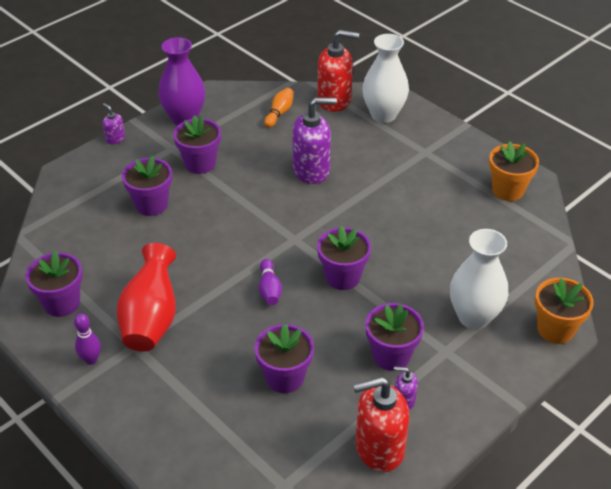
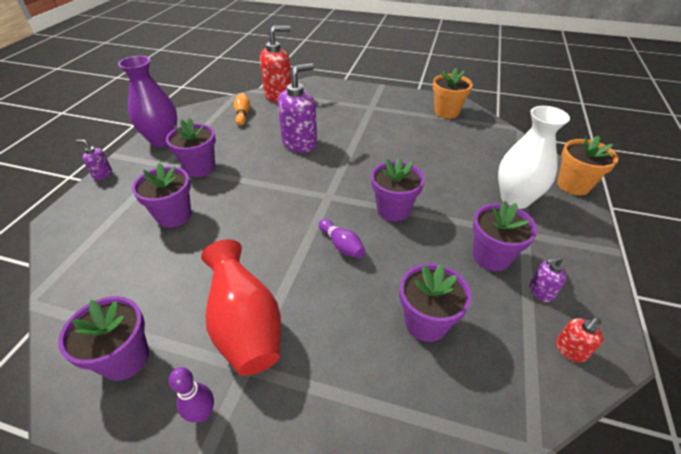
camera: 30 degrees left, 0 degrees up
red soap dispenser [353,377,409,472] -> red soap dispenser [556,318,603,362], size x0.47
white vase [362,34,409,123] -> none

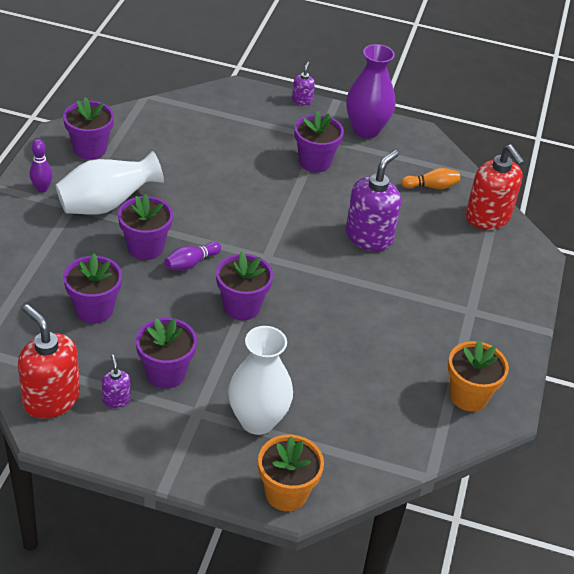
camera: 85 degrees right, 0 degrees up
purple flower pot [132,163,191,228] -> purple flower pot moved to [118,194,173,260]
red vase [201,239,281,376] -> white vase [56,151,164,215]
purple soap dispenser [278,63,317,153] -> purple soap dispenser turned 105 degrees counterclockwise [346,150,401,251]
red soap dispenser [556,318,603,362] -> red soap dispenser [18,304,80,419], size x2.12

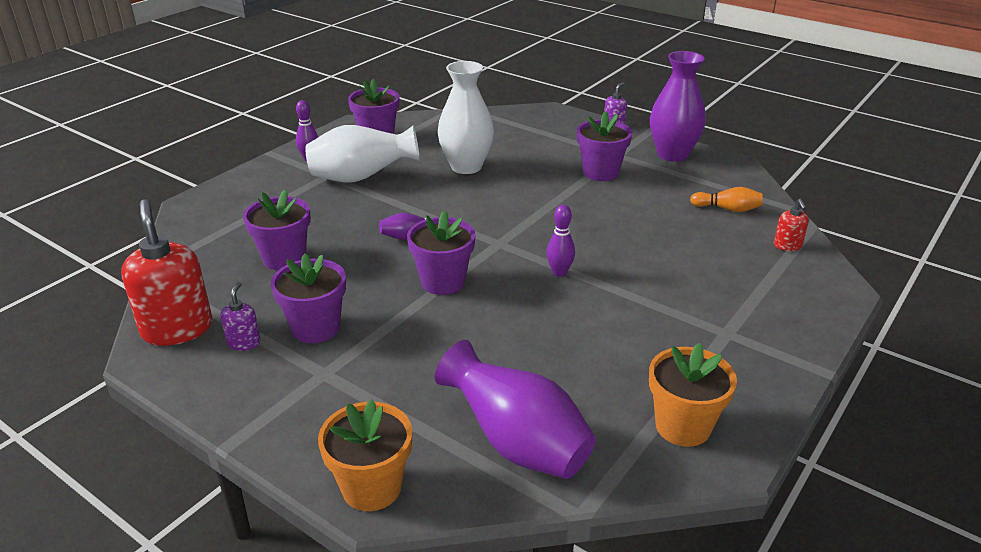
camera: 25 degrees right, 10 degrees down
purple flower pot [118,194,173,260] -> none
white vase [228,326,293,435] -> white vase moved to [438,61,494,174]
purple soap dispenser [346,150,401,251] -> none
red soap dispenser [465,144,525,230] -> red soap dispenser [774,199,809,251], size x0.47
none -> purple vase [435,340,596,479]
none -> purple bowling pin [546,205,575,277]

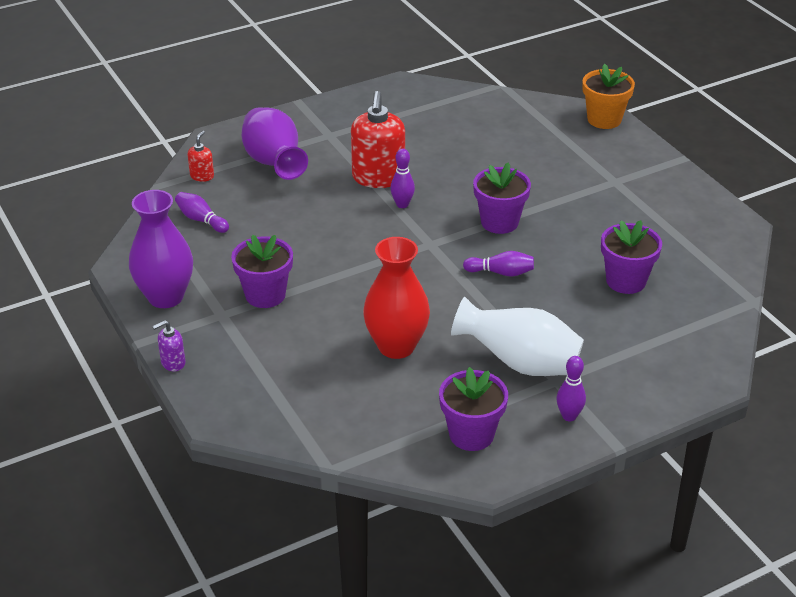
camera: 155 degrees left, 5 degrees up
red soap dispenser [121,199,212,346] -> red soap dispenser moved to [351,91,405,188]
purple soap dispenser [221,282,261,351] -> none
purple flower pot [271,254,346,343] -> none
purple vase [435,340,596,479] -> purple vase moved to [241,108,308,180]
white vase [438,61,494,174] -> red vase [363,237,430,359]
orange flower pot [649,343,737,447] -> none
orange bowling pin [690,187,762,212] -> purple bowling pin [175,192,229,233]

